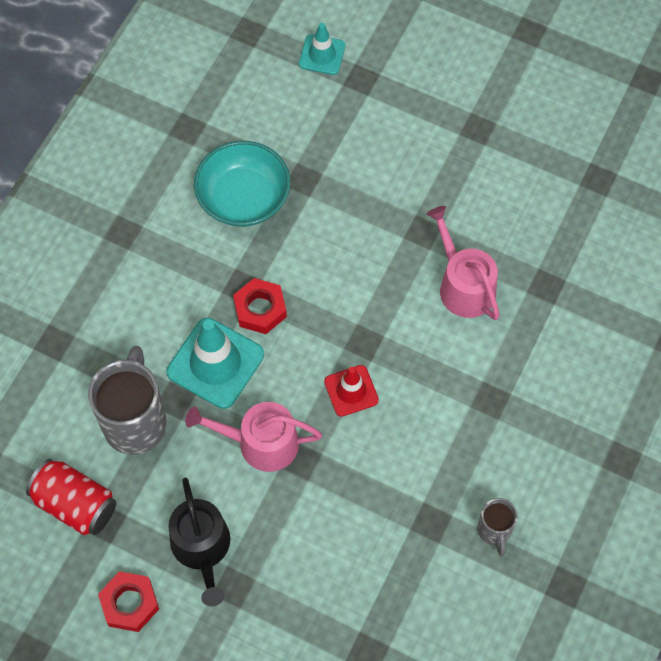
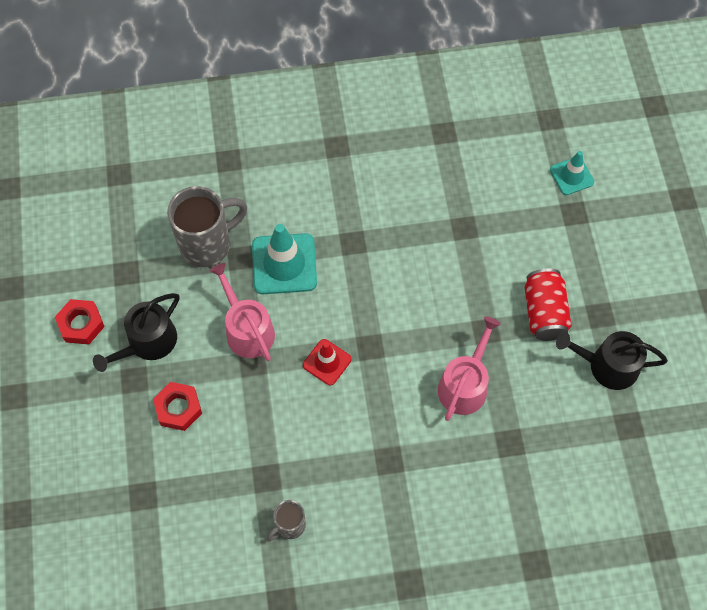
camera: 55 degrees right, 0 degrees up
red can [26,459,116,535] -> red can moved to [525,268,572,341]
turquoise bowl [194,141,290,227] -> none
red nut [233,278,287,334] -> red nut moved to [153,382,202,431]
none -> black watering can [556,331,668,390]

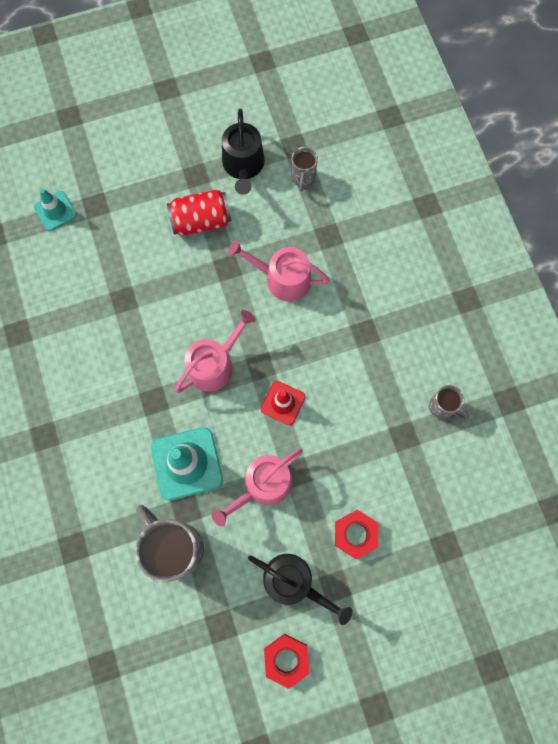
camera: 100 degrees left, 10 degrees up
none -> pink watering can [175,310,256,393]
none -> grey mug [291,147,318,192]

